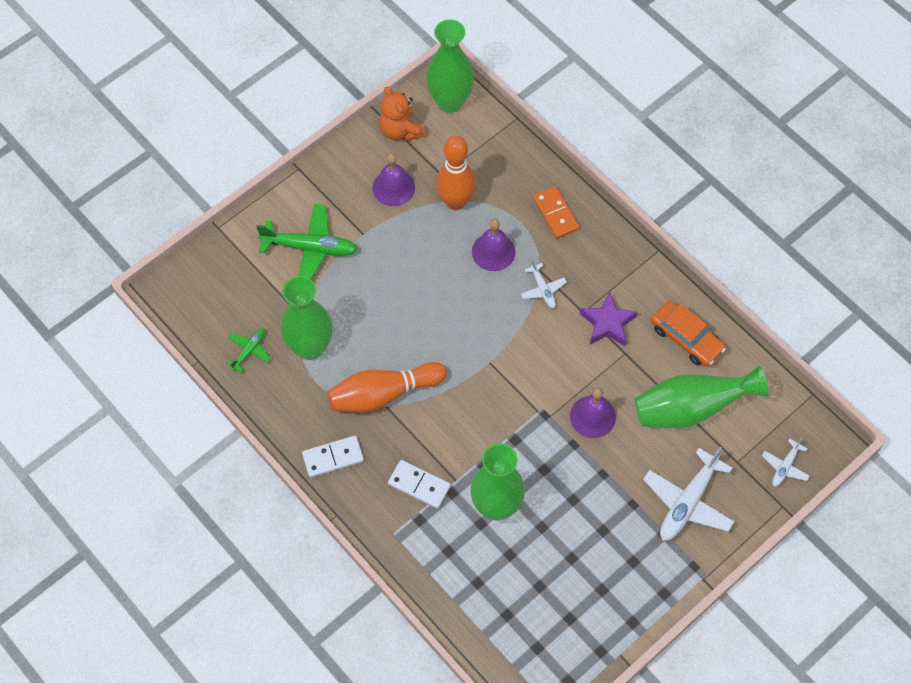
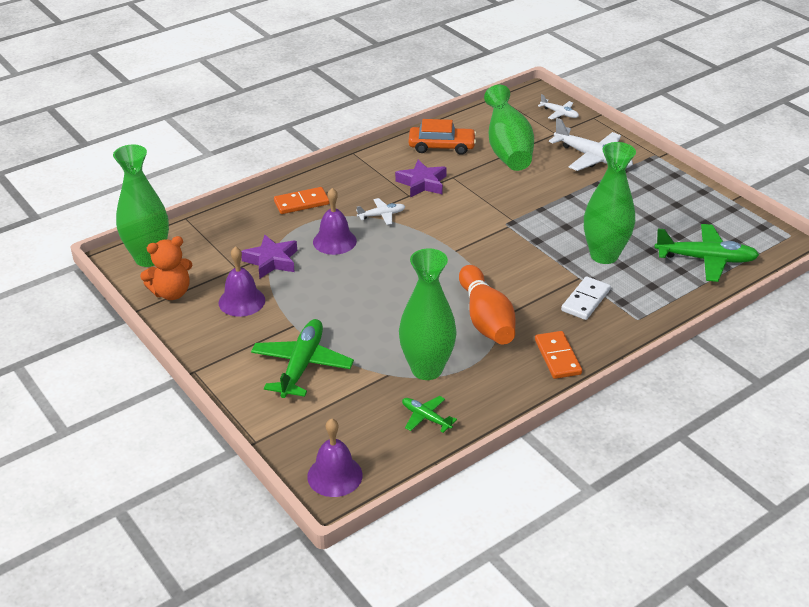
camera: 85 degrees left, 25 degrees down
white domino [302,436,364,478] -> orange domino [535,331,582,379]
orange bowling pin [436,136,476,210] -> purple star [241,235,297,278]
purple bell [570,388,616,438] -> purple bell moved to [307,418,362,497]
orange car [651,301,726,367] -> orange car turned 45 degrees clockwise [408,119,476,155]
none -> green plane [654,224,759,282]

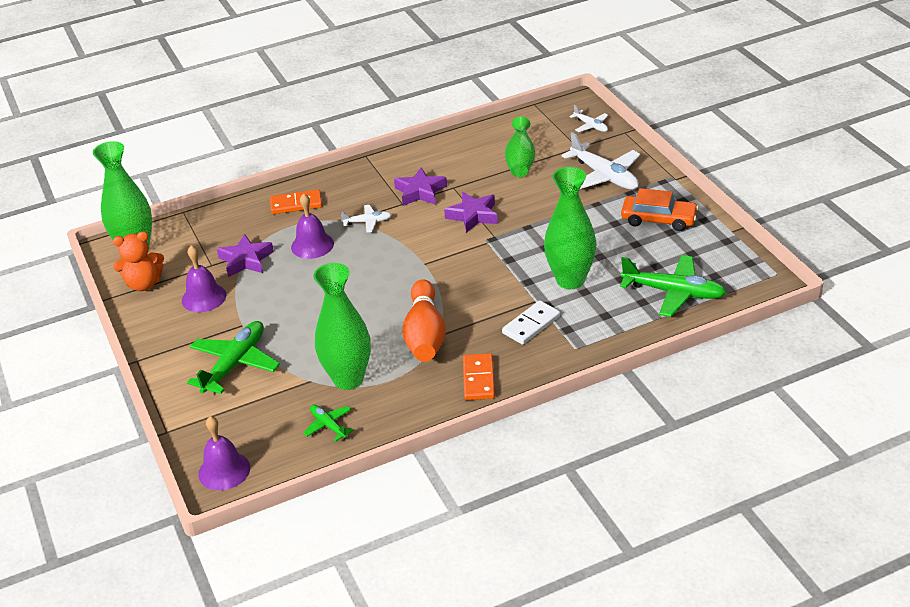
camera: 15 degrees right, 0 degrees up
orange car [408,119,476,155] -> orange car moved to [621,188,699,231]
green vase [484,84,534,171] -> green vase [505,116,535,177], size x0.66
none -> purple star [444,192,498,233]

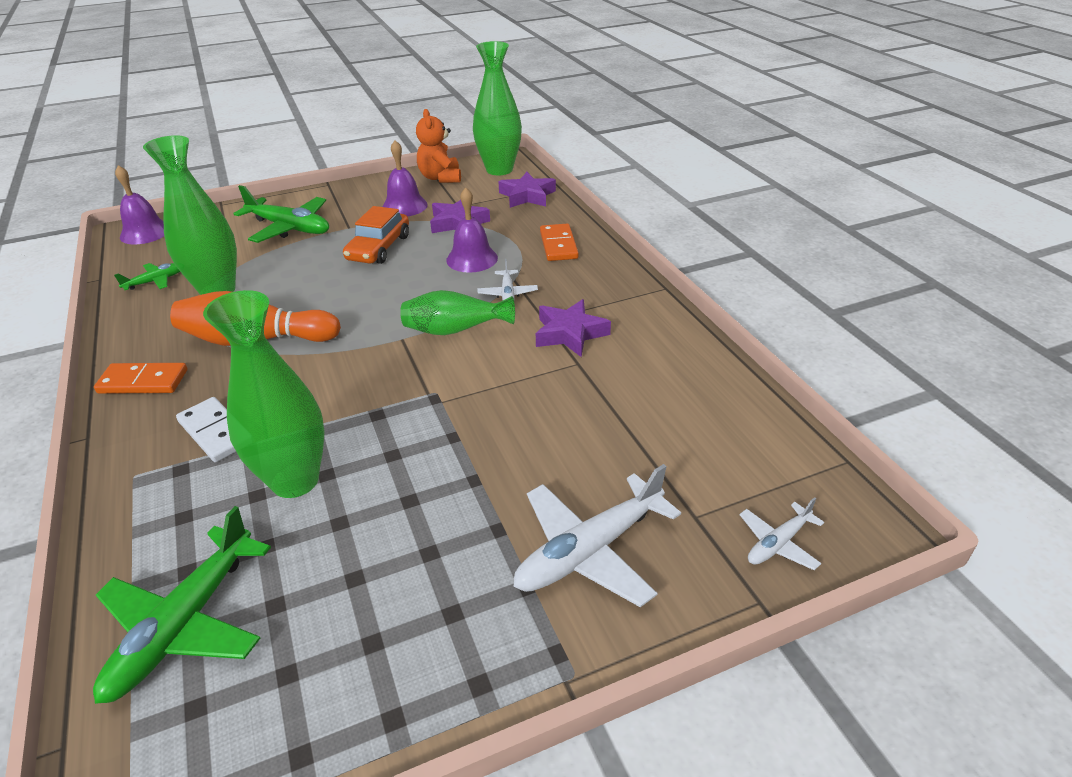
camera: 90 degrees right, 0 degrees up
purple star [444,192,498,233] -> purple star moved to [498,172,556,208]
green vase [505,116,535,177] -> green vase moved to [400,290,515,335]
orange car [621,188,699,231] -> orange car moved to [343,206,409,264]

